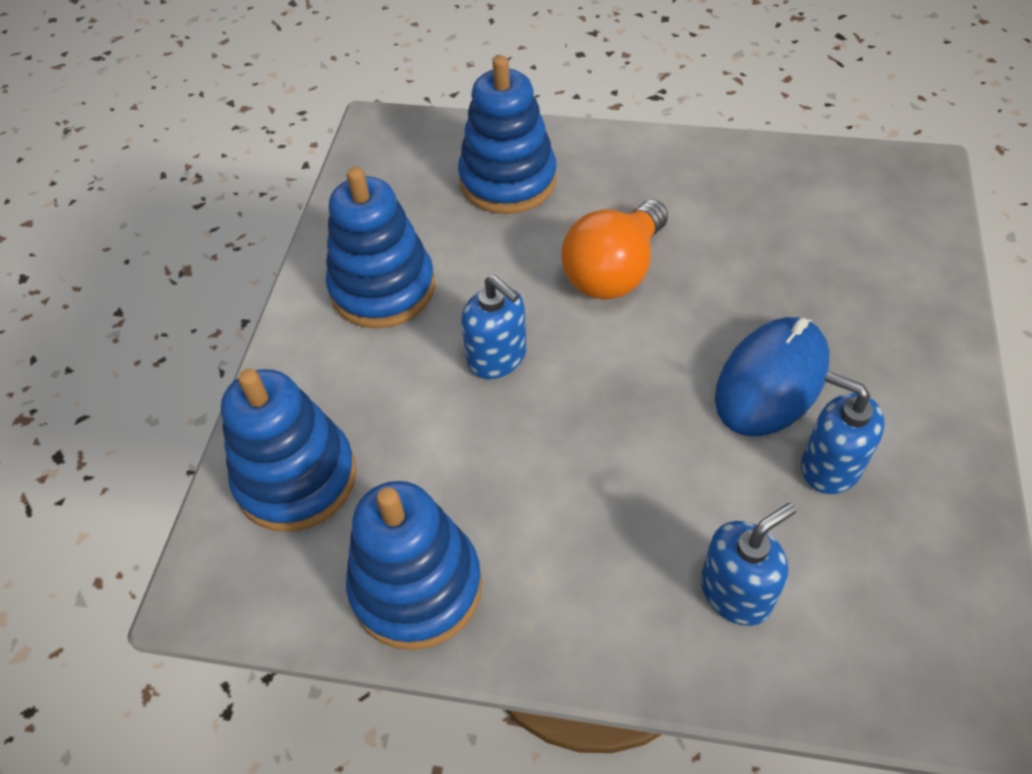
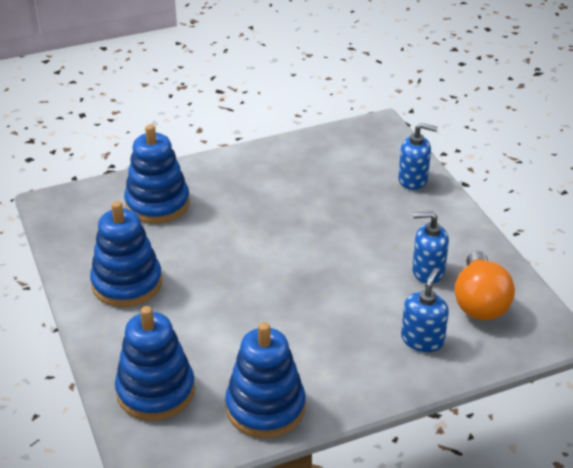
camera: 35 degrees left, 15 degrees down
blue soap dispenser [461,275,527,379] -> blue soap dispenser moved to [398,123,438,190]
orange light bulb [561,200,668,300] -> orange light bulb moved to [455,251,515,320]
blue mouse [715,317,830,436] -> none

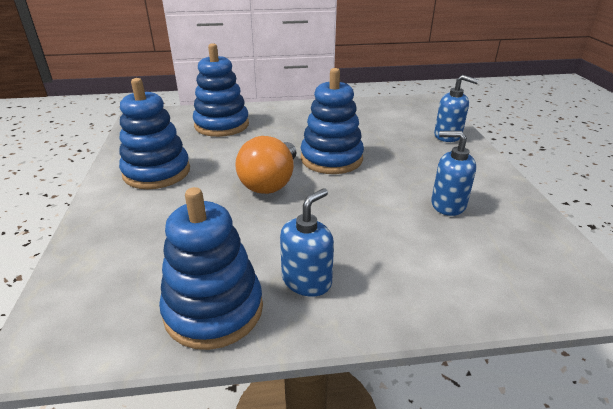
camera: 15 degrees right, 5 degrees down
blue stacking toy [115,306,195,421] -> blue stacking toy moved to [301,68,364,174]
blue soap dispenser [401,268,449,352] -> blue soap dispenser moved to [280,188,334,297]
orange light bulb [455,251,515,320] -> orange light bulb moved to [235,136,297,194]

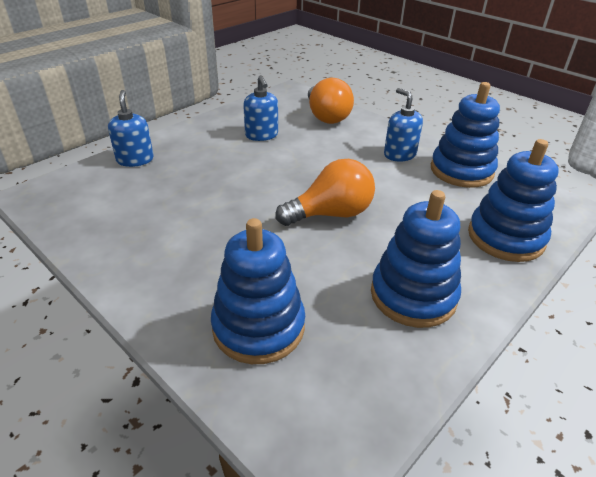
camera: 130 degrees left, 5 degrees up
blue soap dispenser [280,188,334,297] -> blue soap dispenser turned 60 degrees clockwise [384,88,423,162]
blue stacking toy [301,68,364,174] -> blue stacking toy moved to [468,139,559,262]
none -> orange light bulb [308,78,354,124]

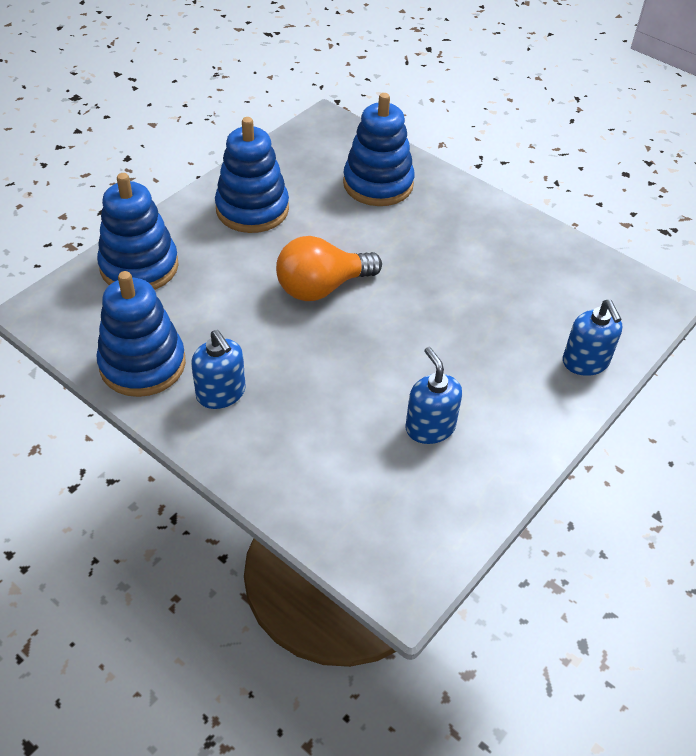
camera: 175 degrees right, 10 degrees up
orange light bulb [308,78,354,124] -> none

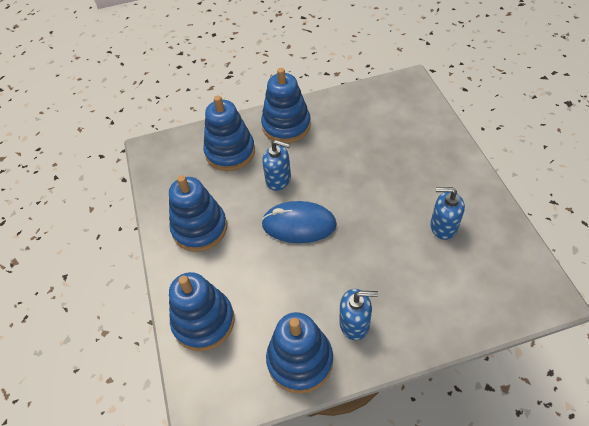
camera: 50 degrees left, 5 degrees up
orange light bulb [276,236,382,301] -> blue mouse [261,201,337,243]
blue soap dispenser [563,300,622,376] -> blue soap dispenser moved to [262,140,291,191]
none -> blue stacking toy [261,68,311,143]

